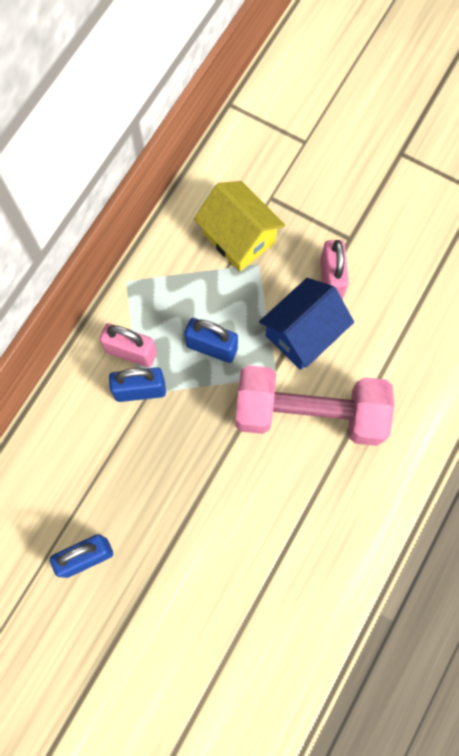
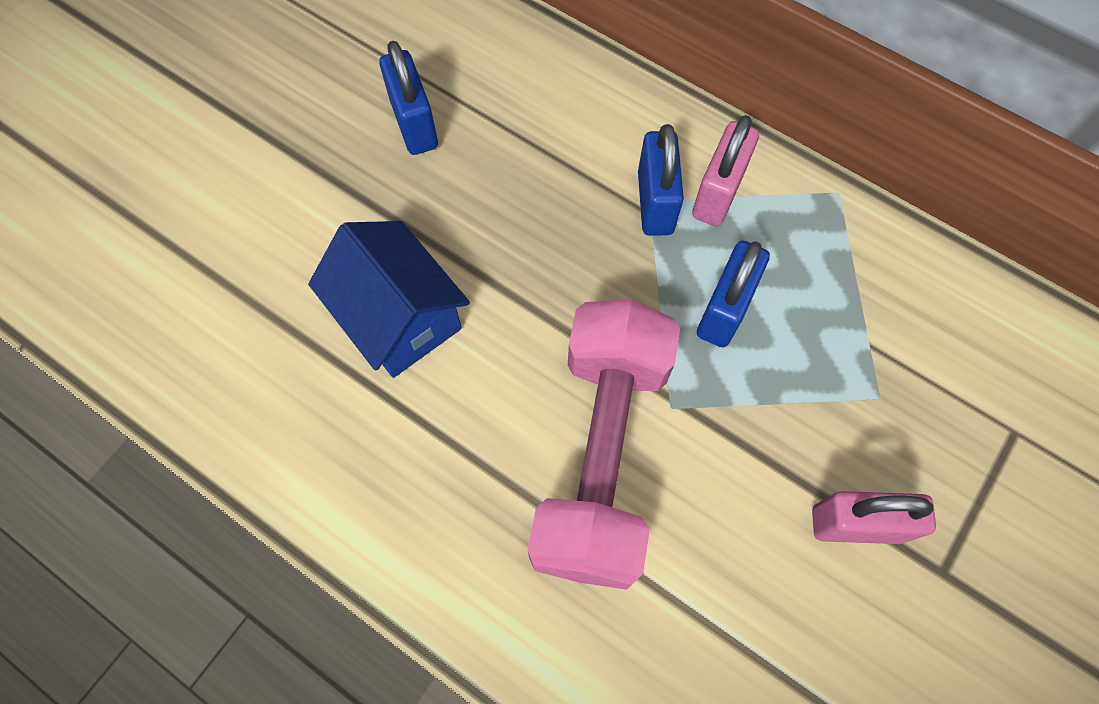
camera: 95 degrees right, 5 degrees down
yellow house [194,181,285,271] -> none
blue house [259,278,354,370] -> blue house moved to [308,221,470,378]

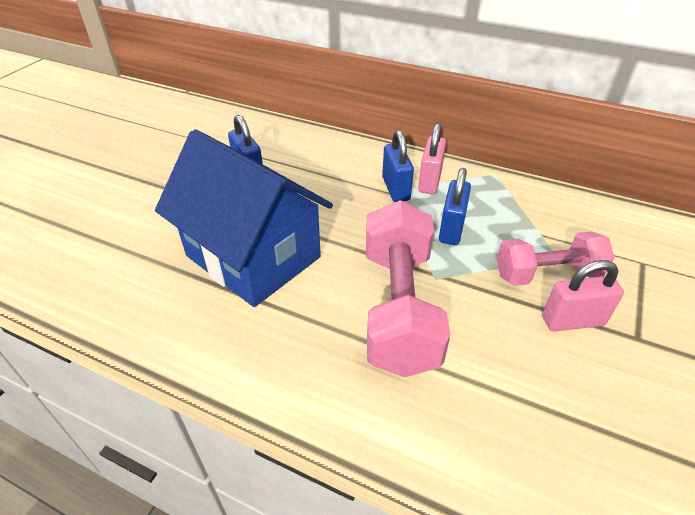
camera: 10 degrees left, 25 degrees down
blue house [308,221,470,378] -> blue house [155,129,333,307], size x1.65
none -> pink dumbbell [497,231,614,286]

